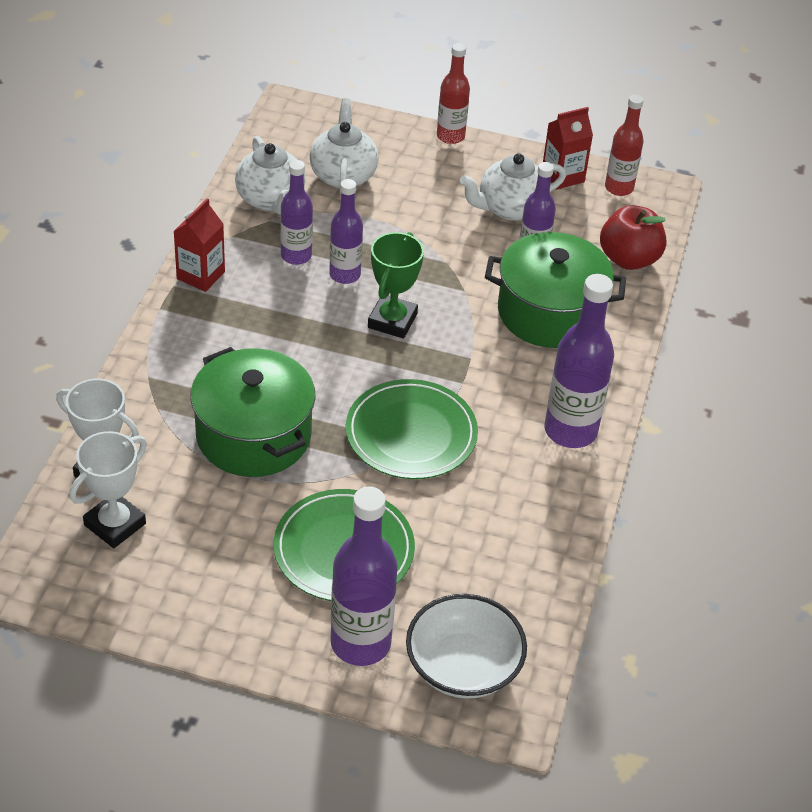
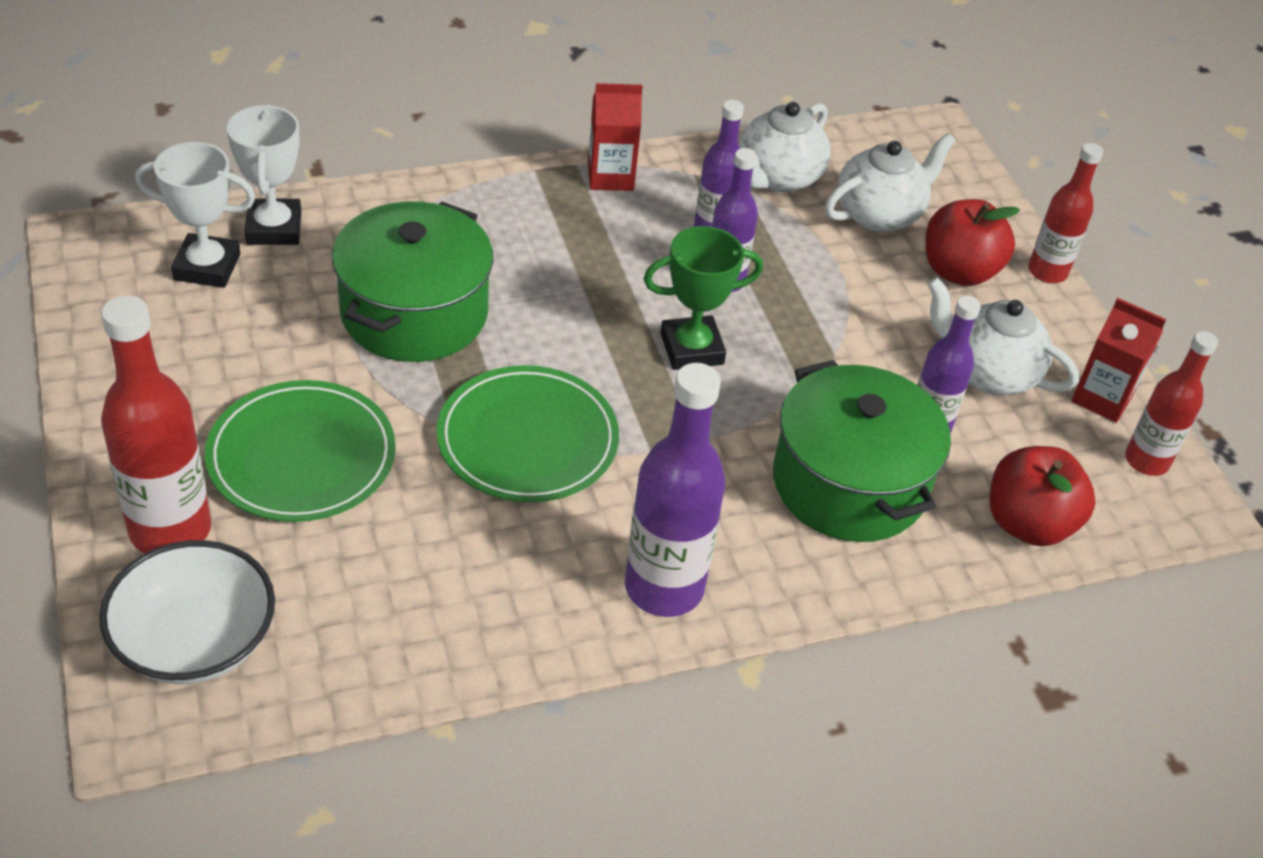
camera: 55 degrees right, 0 degrees up
purple bottle [330,487,398,666] -> red bottle [101,295,211,553]
none -> red apple [925,199,1020,286]

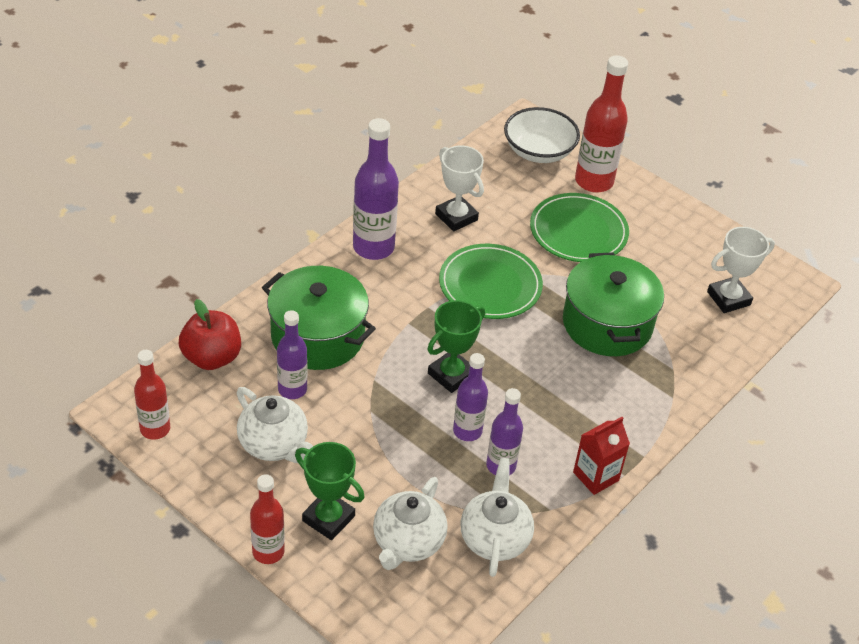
camera: 150 degrees right, 0 degrees up
white trophy [227,104,301,245] -> white trophy moved to [435,146,484,232]
red apple [925,199,1020,286] -> green trophy [295,442,365,540]
white teapot [927,277,1079,395] -> white teapot turned 45 degrees clockwise [237,387,313,463]
red carton [1072,298,1166,423] -> none

